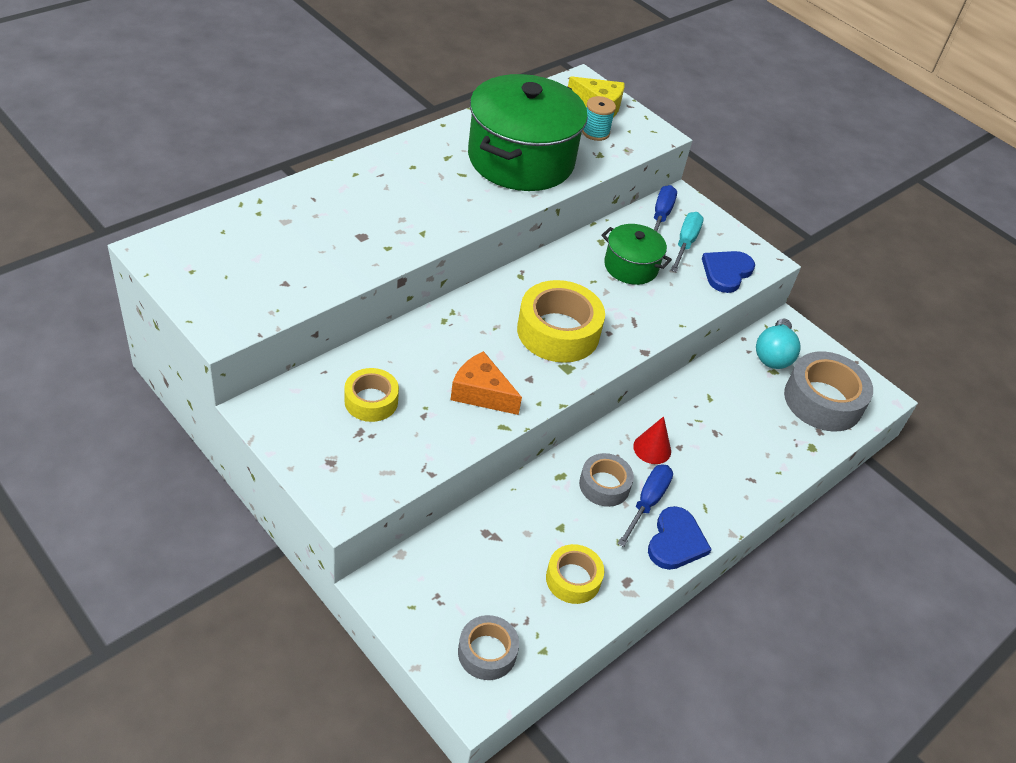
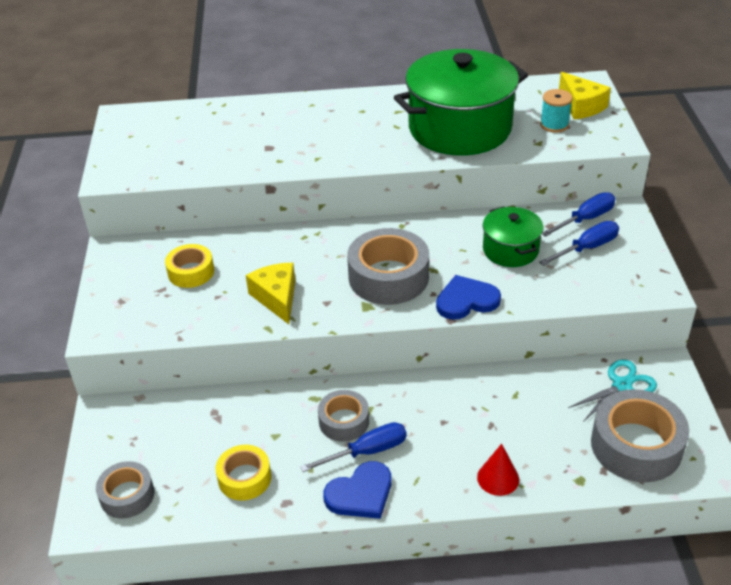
camera: 45 degrees right, 5 degrees down
orange cheese [451,351,522,415] -> yellow cheese [246,263,295,324]
yellow tape [517,280,605,363] -> grey tape [347,228,429,305]
red cone [633,416,671,464] -> red cone moved to [477,444,519,496]
turquoise screwdriver [671,212,704,272] -> blue screwdriver [539,221,619,266]
blue heart [702,251,755,293] -> blue heart moved to [436,275,501,320]
turquoise light bulb [756,318,801,369] -> turquoise scissors [568,360,657,422]

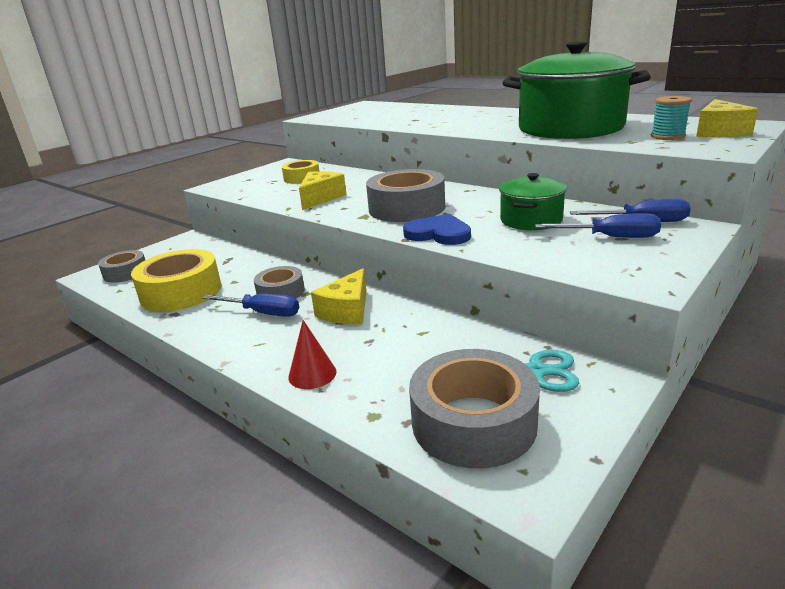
camera: 45 degrees right, 15 degrees down
yellow tape [215,445,271,501] -> yellow tape [131,249,221,312], size x1.71
blue heart [323,461,391,519] -> none
none -> yellow cheese [311,268,367,324]

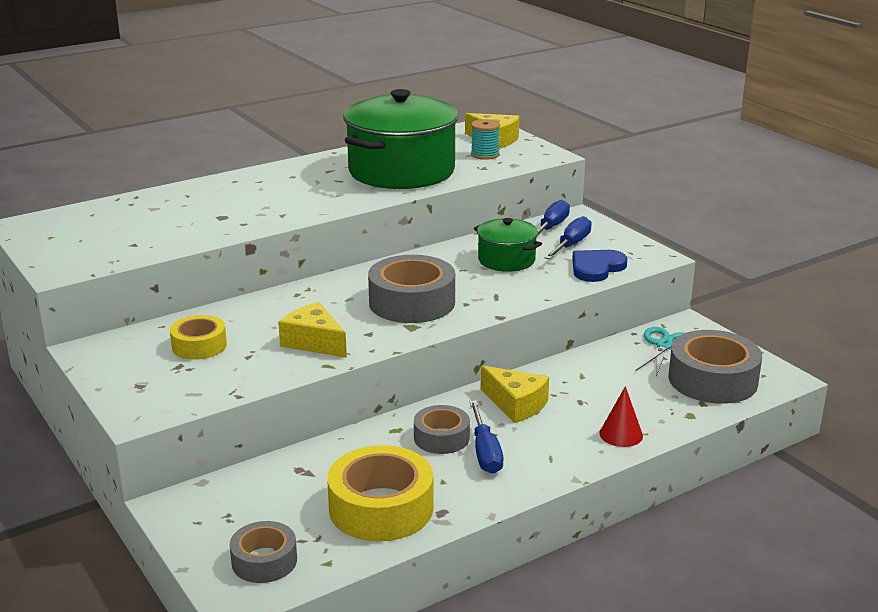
camera: 75 degrees left, 0 degrees up
blue screwdriver [202,293,299,317] -> blue screwdriver turned 135 degrees clockwise [469,400,503,474]
blue heart [403,214,471,245] -> blue heart moved to [572,250,628,282]

